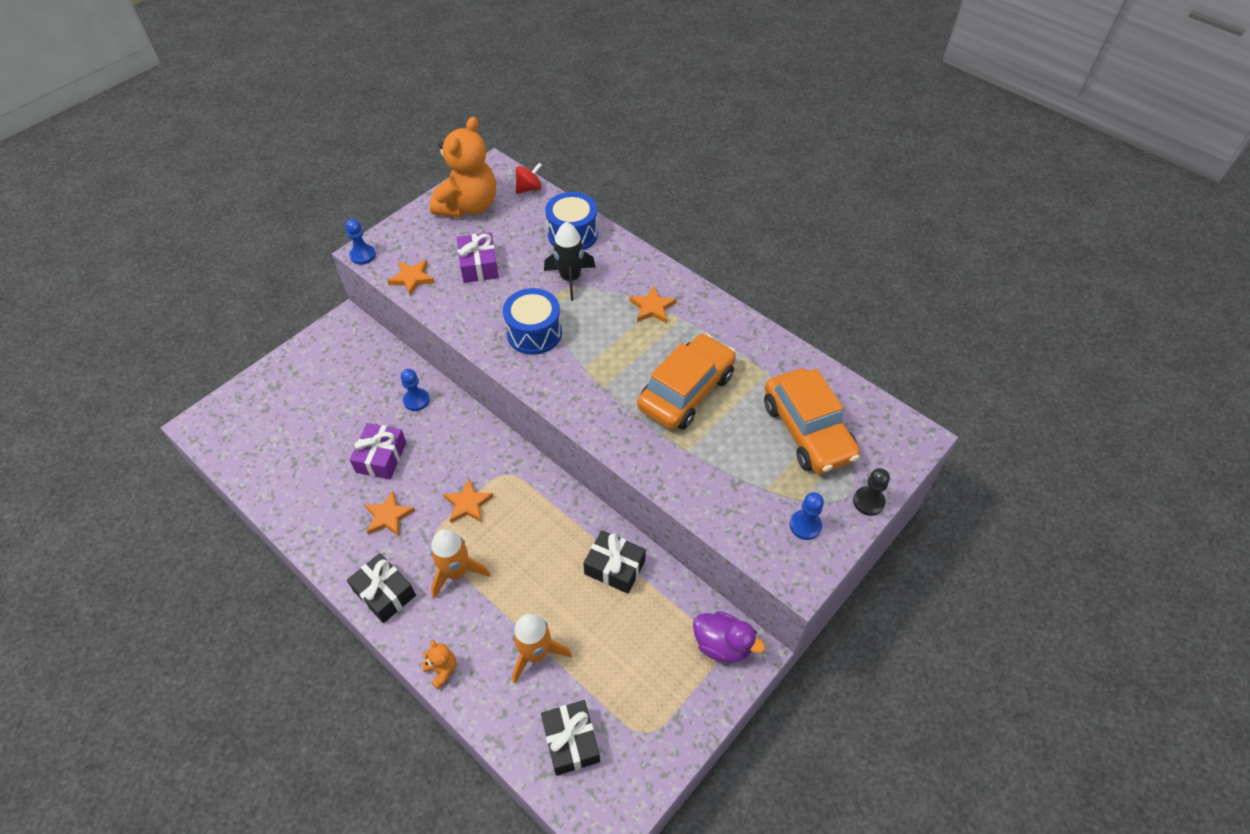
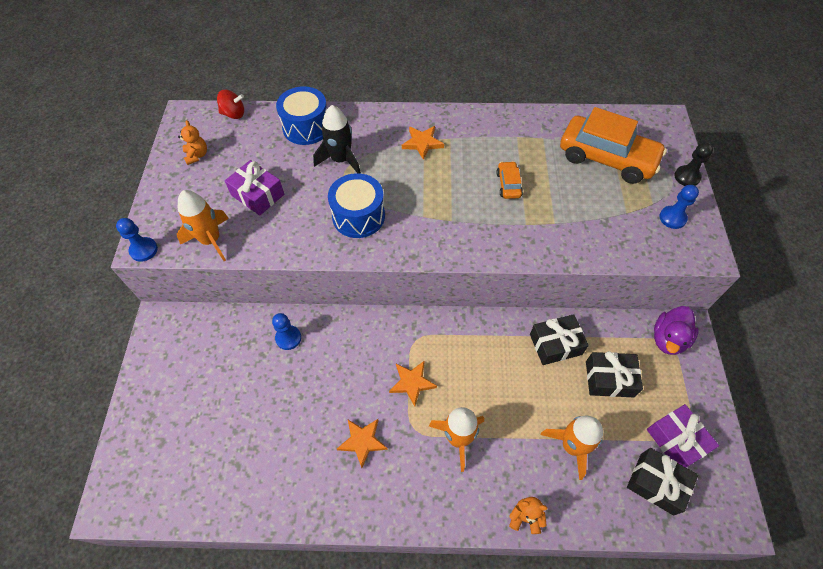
camera: 40 degrees left, 5 degrees up
black gift [347,553,416,623] -> black gift moved to [586,351,643,397]
purple gift [350,423,406,479] -> purple gift moved to [647,404,719,467]
orange star [387,260,435,296] -> orange rocket [177,190,229,261]
orange teddy bear [430,117,496,218] -> orange teddy bear [178,120,207,165], size x0.41
red spinning top [516,163,542,194] -> red spinning top turned 75 degrees clockwise [217,90,244,119]
orange car [637,333,736,430] -> orange car [496,161,523,199], size x0.44
purple duck [693,611,765,663] -> purple duck turned 135 degrees clockwise [654,306,699,355]

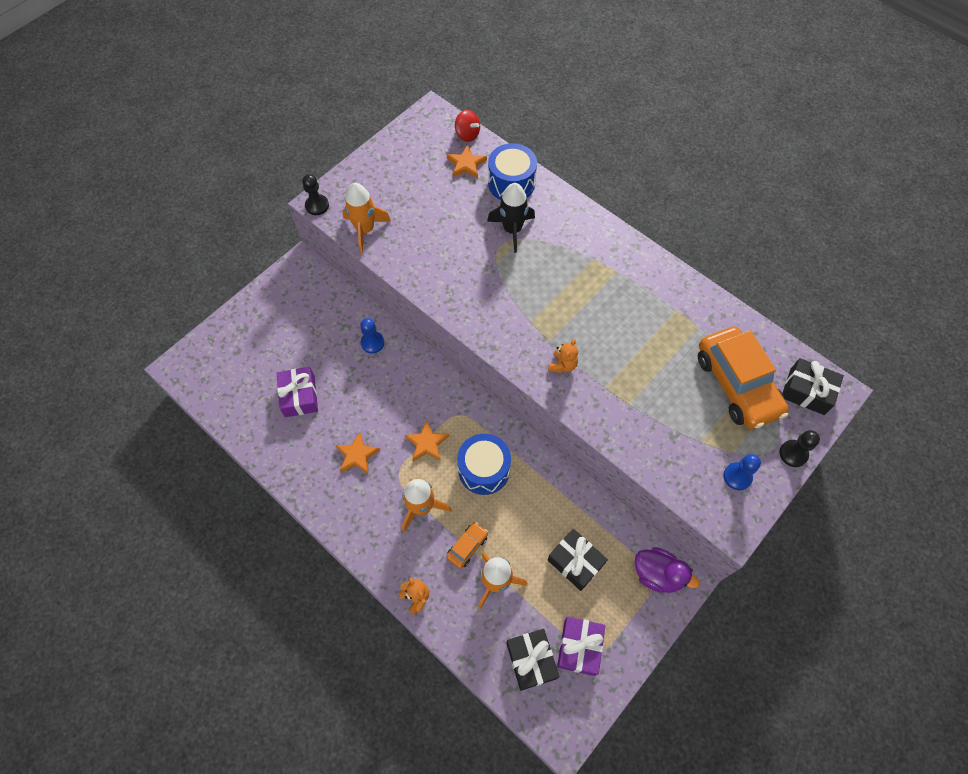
camera: 40 degrees right, 5 degrees up
blue pawn [116,218,158,262] -> black pawn [302,174,329,215]
orange teddy bear [178,120,207,165] -> orange teddy bear moved to [548,339,578,373]
purple gift [225,160,284,216] -> purple gift moved to [277,367,318,417]
blue drum [328,173,385,238] -> blue drum moved to [457,434,511,495]
orange star [402,126,444,160] -> orange star moved to [447,145,487,178]
orange car [496,161,523,199] -> orange car moved to [446,522,488,569]
black gift [530,314,589,365] -> black gift moved to [783,358,844,415]
purple duck [654,306,699,355] -> purple duck turned 135 degrees counterclockwise [635,547,700,593]

